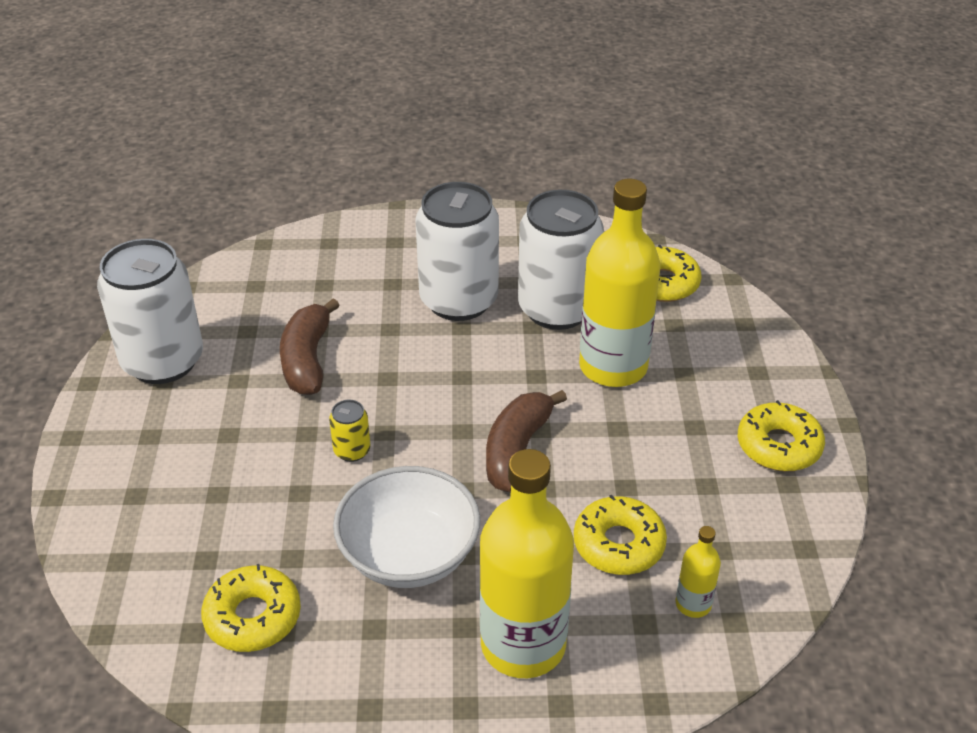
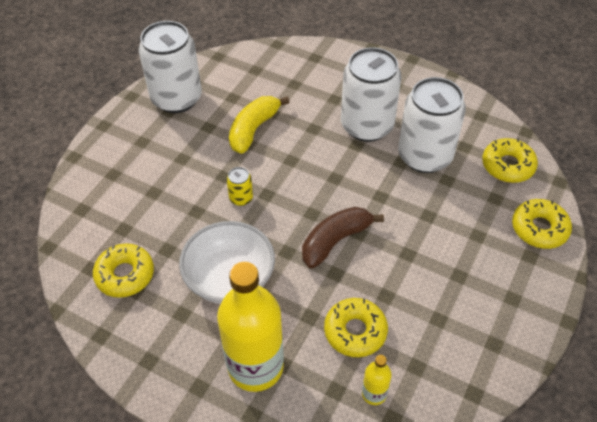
camera: 30 degrees right, 10 degrees up
brown banana [280,299,340,395] -> yellow banana [229,96,290,154]
yellow bottle [579,179,660,387] -> none
yellow donut [738,400,825,471] -> yellow donut moved to [512,199,572,249]

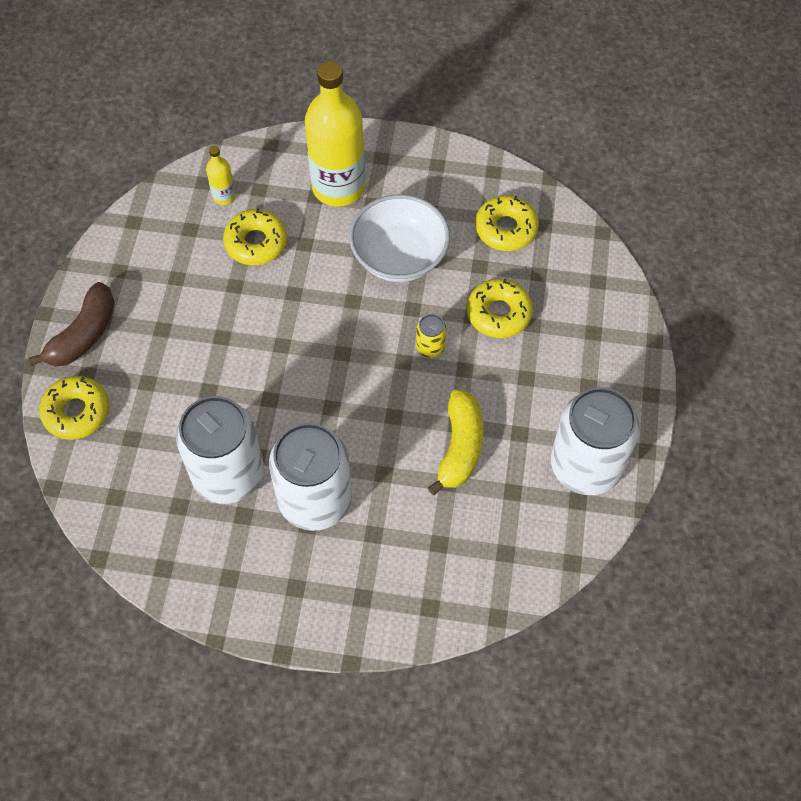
camera: 160 degrees right, 10 degrees up
brown banana [302,207,384,268] -> brown banana moved to [28,282,115,366]
yellow donut [482,138,538,183] -> yellow donut moved to [467,278,533,338]

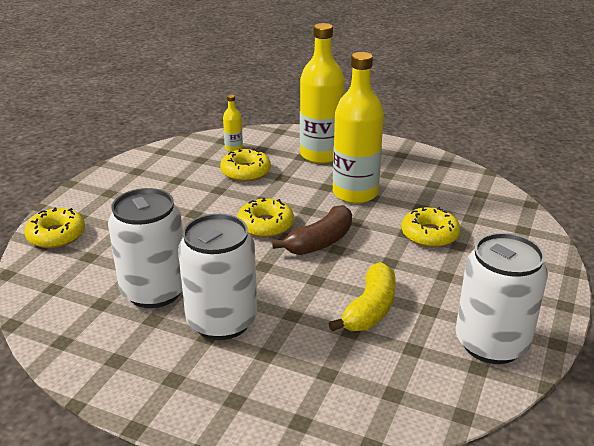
camera: 15 degrees right, 30 degrees down
brown banana [28,282,115,366] -> brown banana moved to [272,205,352,255]
white bowl [349,195,450,282] -> yellow bottle [333,52,384,204]
yellow can [416,314,446,358] -> none
yellow donut [475,195,539,251] -> yellow donut moved to [237,198,294,237]

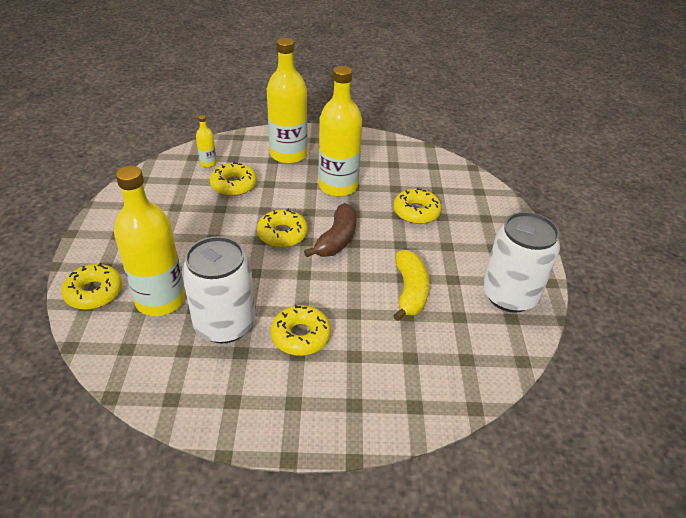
camera: 25 degrees left, 10 degrees up
white can [178,214,257,340] -> yellow donut [270,304,331,356]
none -> yellow bottle [114,166,185,316]

